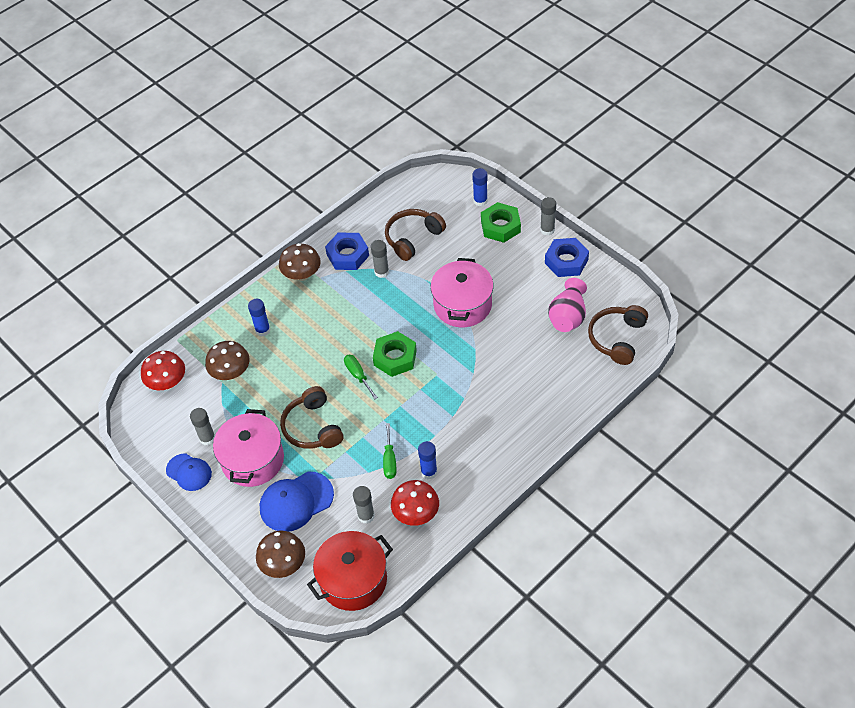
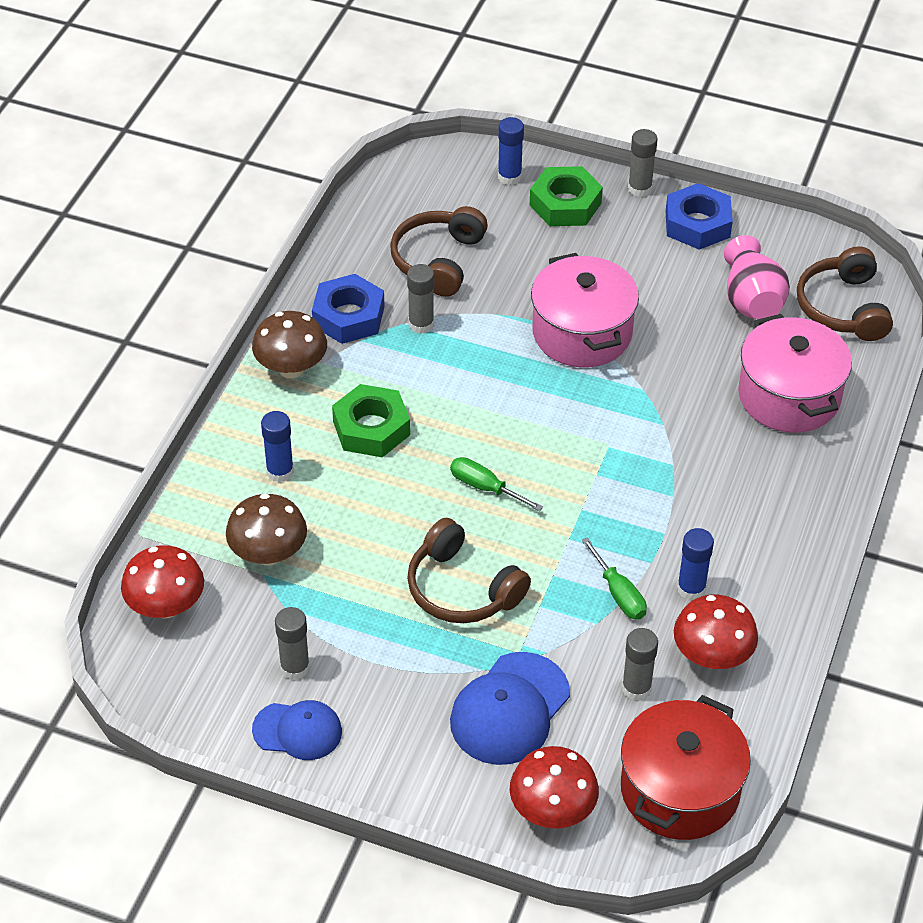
camera: 30 degrees left, 5 degrees down
pink pot [213,409,284,487] -> pink pot moved to [738,314,852,433]
brown mushroom [256,531,305,578] -> red mushroom [509,746,599,829]
green nut [373,331,417,377] -> green nut moved to [332,384,410,457]

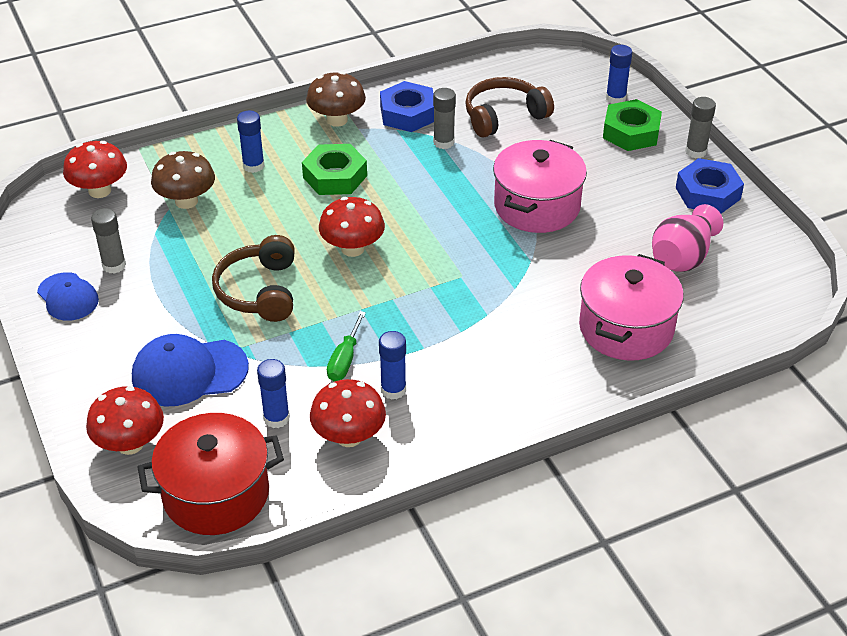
camera: 45 degrees right, 5 degrees down
green screwdriver [450,457,543,511] -> red mushroom [319,197,385,257]
grey glue stick [622,628,658,701] -> blue glue stick [257,359,290,428]
brown headphones [797,246,893,341] -> none

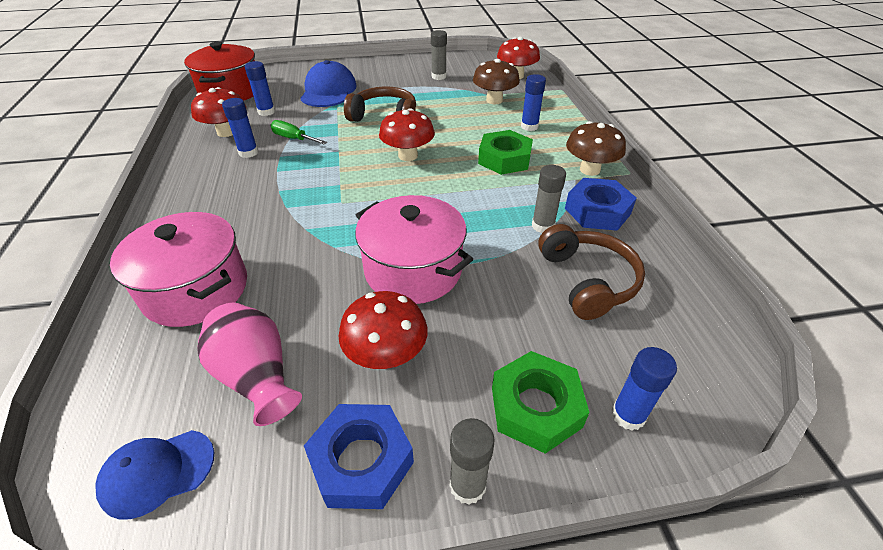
camera: 105 degrees right, 0 degrees up
blue cap [37,272,99,321] -> blue cap moved to [95,430,214,519]
red mushroom [86,386,164,455] -> red mushroom moved to [339,291,428,369]

